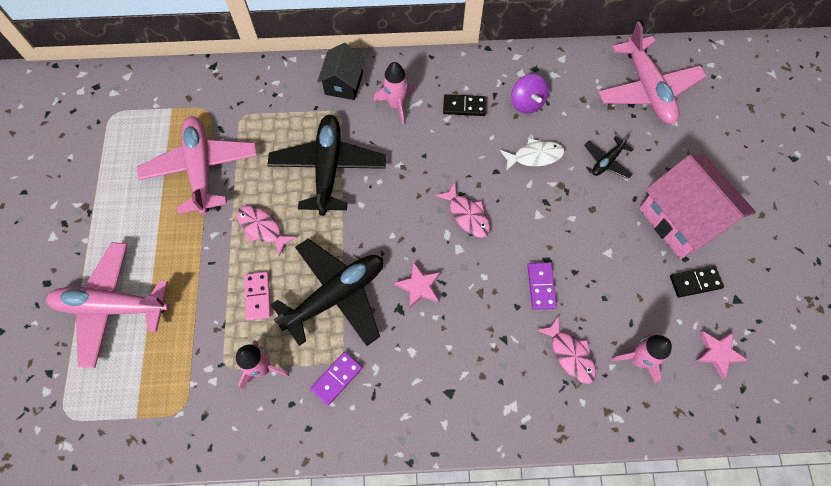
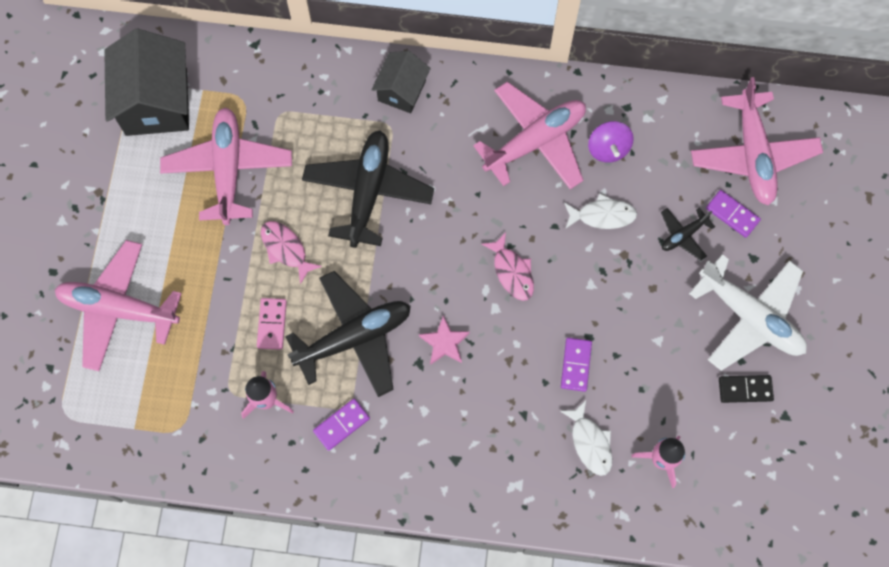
camera: 10 degrees right, 5 degrees up
pink rocket [374,62,413,124] -> none
black domino [443,94,486,116] -> pink plane [473,81,586,189]
pink fish [537,316,596,384] -> white fish [560,400,612,476]
pink house [639,154,756,259] -> white plane [689,254,807,371]
pink star [695,331,747,379] -> none
none -> black house [104,29,189,136]
none -> purple domino [706,190,761,238]

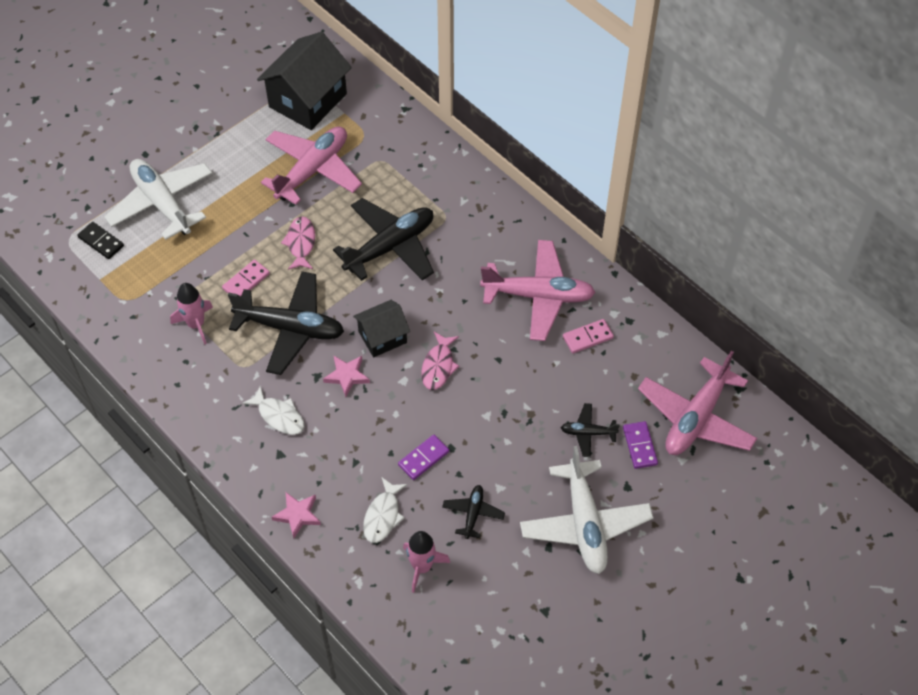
camera: 40 degrees right, 15 degrees down
pink plane [55,240,182,371] -> white plane [104,159,212,240]
purple domino [313,398,370,451] -> none
black house [371,51,431,113] -> black house moved to [353,300,410,357]
white fish [564,193,637,229] -> white fish moved to [242,386,304,435]
purple spinning top [588,121,634,163] -> pink domino [563,319,614,353]
black domino [719,375,774,403] -> black domino moved to [77,222,124,259]
none -> pink star [272,492,321,538]
none -> black plane [442,485,505,539]

